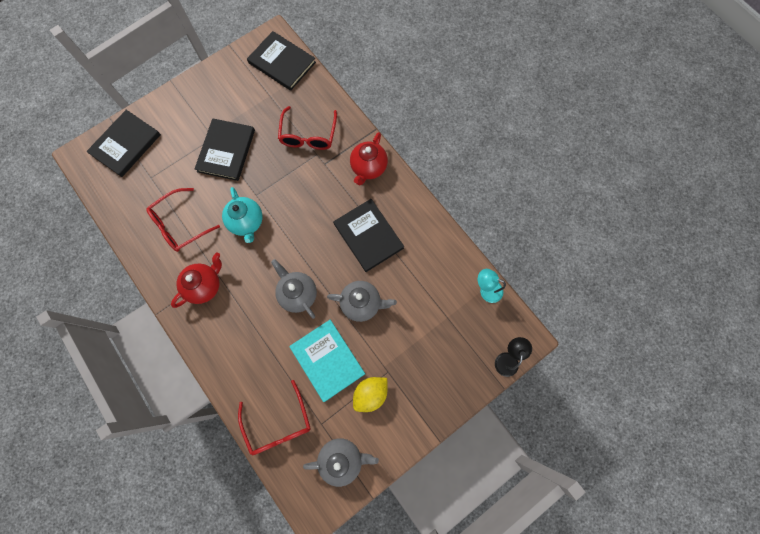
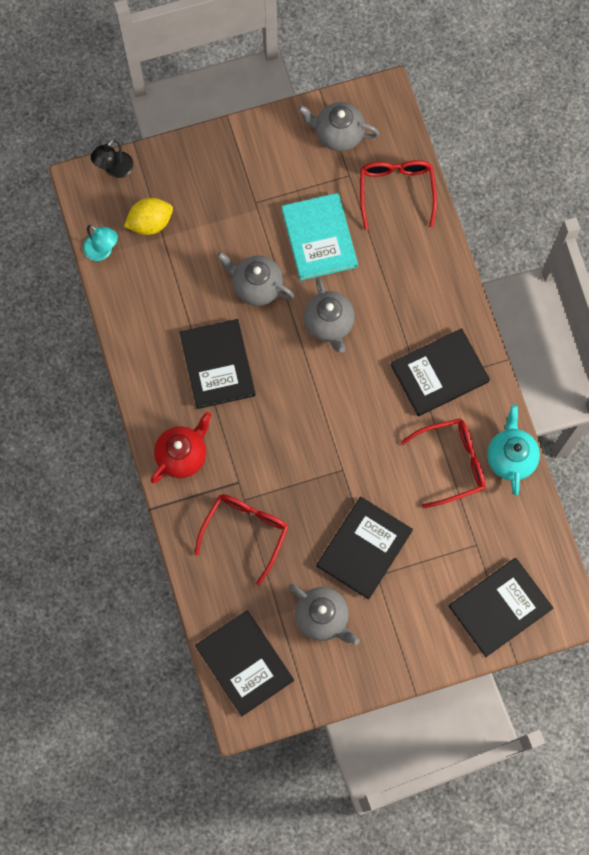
camera: 160 degrees left, 0 degrees up
red teapot [171,253,222,308] -> black book [391,328,490,416]
turquoise teapot [222,187,263,243] -> turquoise teapot moved to [487,405,540,496]
yellow lemon [353,377,387,412] -> yellow lemon moved to [124,198,173,235]
none -> grey teapot [289,584,360,645]

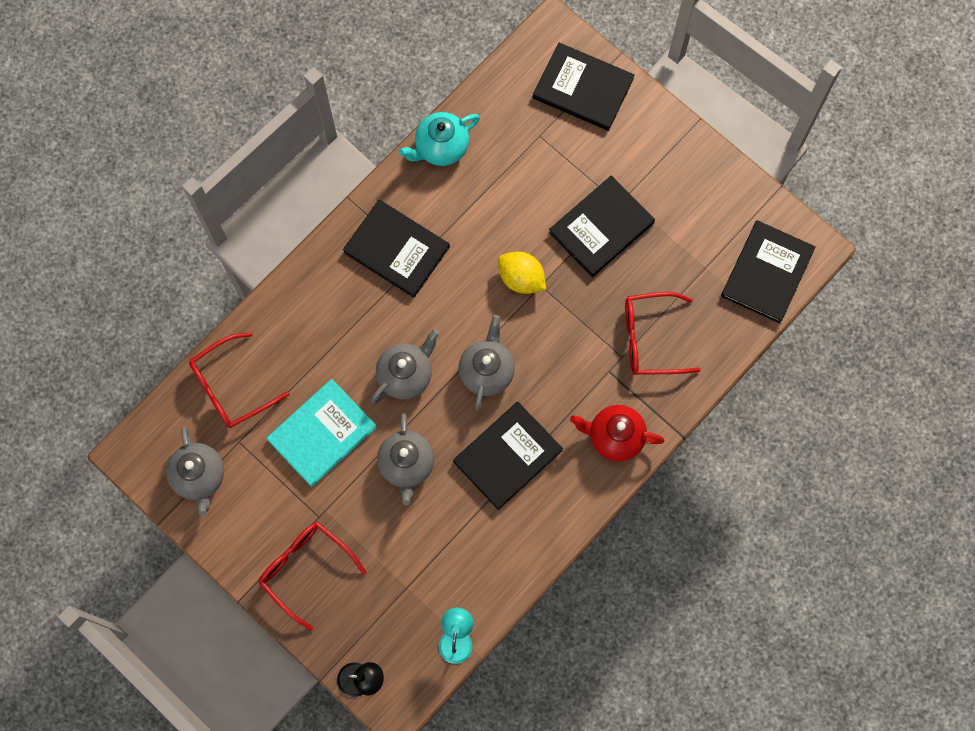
camera: 120 degrees left, 0 degrees up
yellow lemon [124,198,173,235] -> yellow lemon moved to [498,252,546,294]
grey teapot [289,584,360,645] -> grey teapot moved to [458,315,515,411]
black book [317,497,413,600] -> black book turned 45 degrees counterclockwise [549,175,655,277]
red glasses [401,419,485,509] -> red glasses moved to [259,522,367,631]

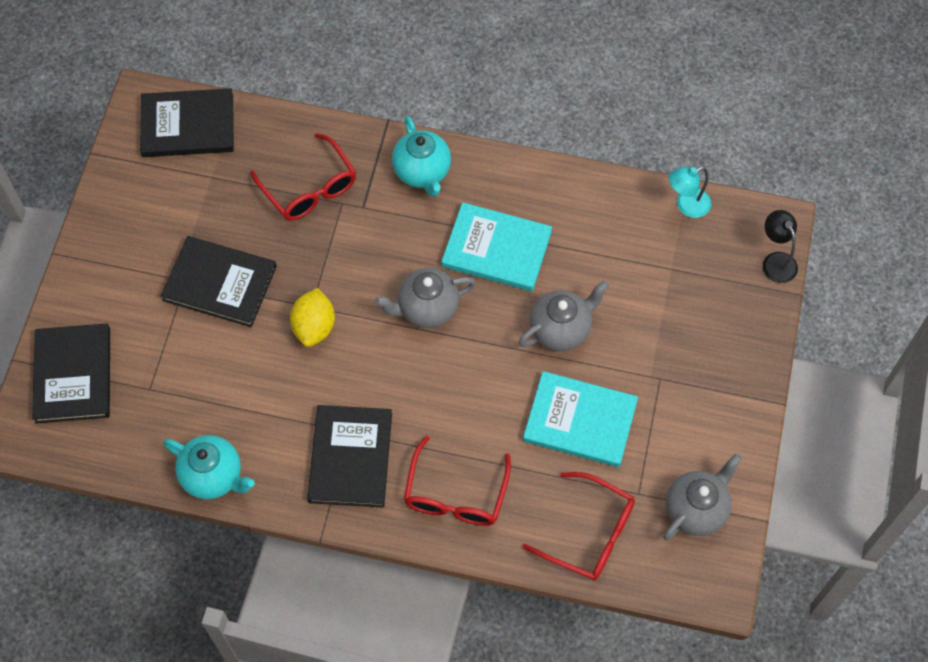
camera: 120 degrees left, 10 degrees down
red glasses [259,522,367,631] -> red glasses moved to [404,435,511,526]
grey teapot [371,329,439,404] -> none
black book [453,402,563,510] -> turquoise book [442,202,552,291]
red teapot [570,405,664,461] -> turquoise teapot [392,116,451,197]

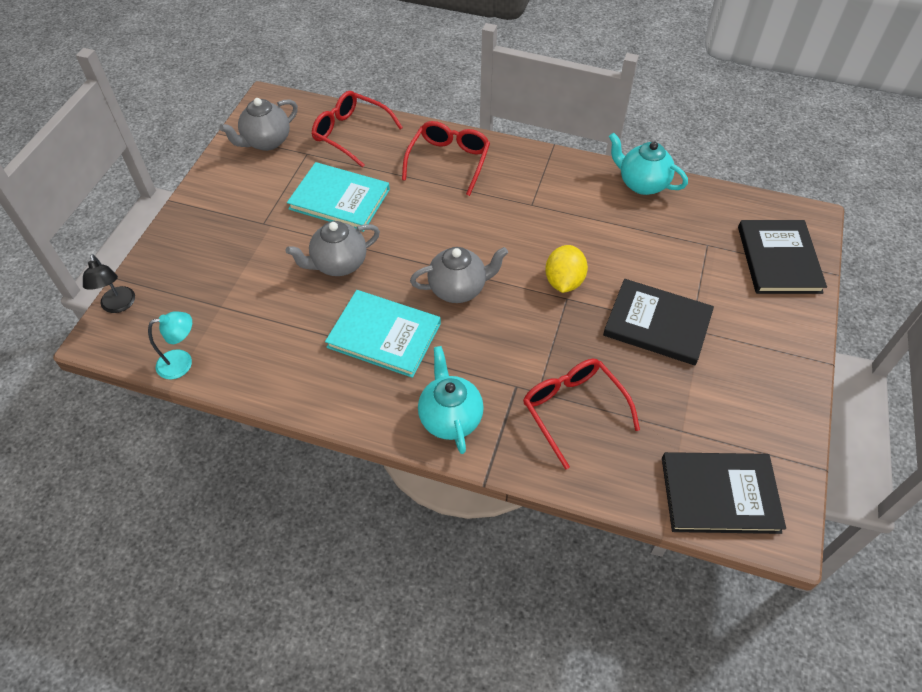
camera: 175 degrees left, 10 degrees down
black book [307,405,392,508] -> none

